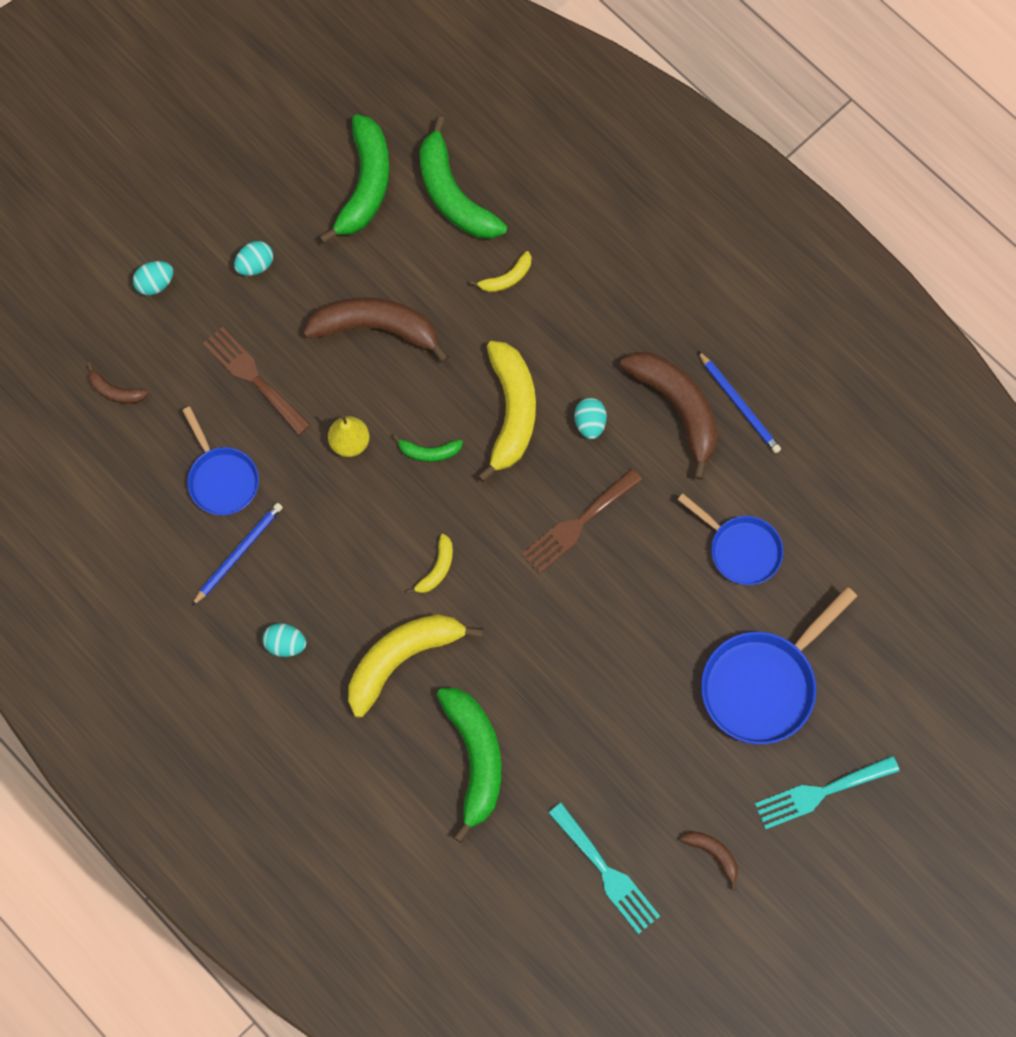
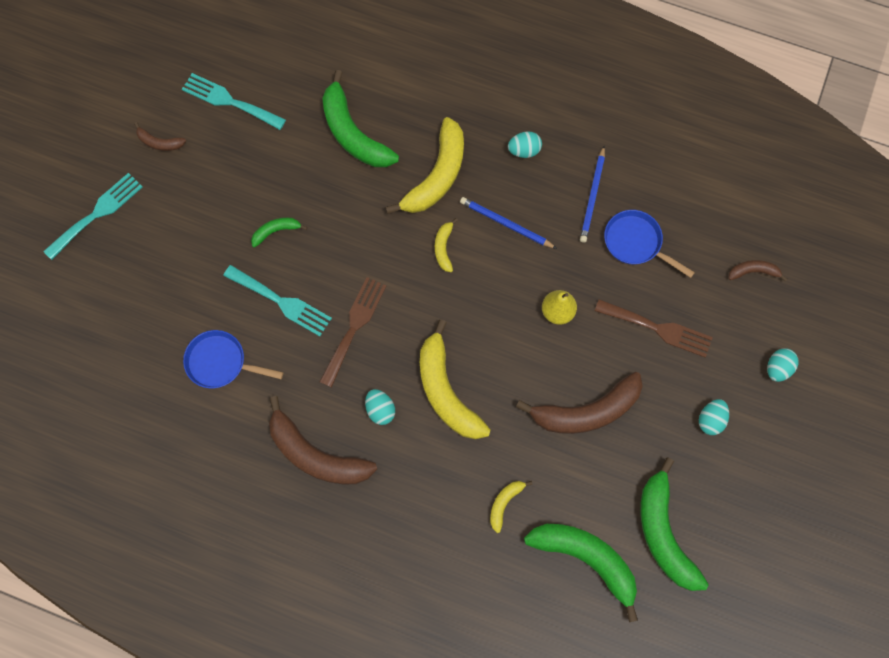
camera: 155 degrees right, 0 degrees up
green banana [393,434,463,462] -> green banana moved to [251,218,307,248]
blue pencil [698,351,781,454] -> blue pencil moved to [460,197,557,249]
blue pan [701,587,857,744] -> none
none -> turquoise fork [223,265,332,336]

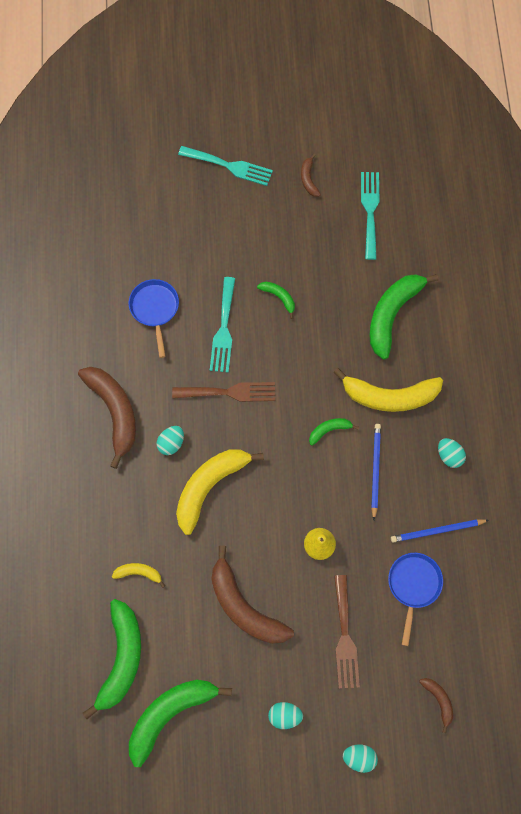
camera: 65 degrees right, 0 degrees up
brown banana [269,396,377,484] -> brown banana turned 150 degrees clockwise [78,367,136,469]
yellow banana [435,218,458,272] -> green banana [309,418,359,446]

